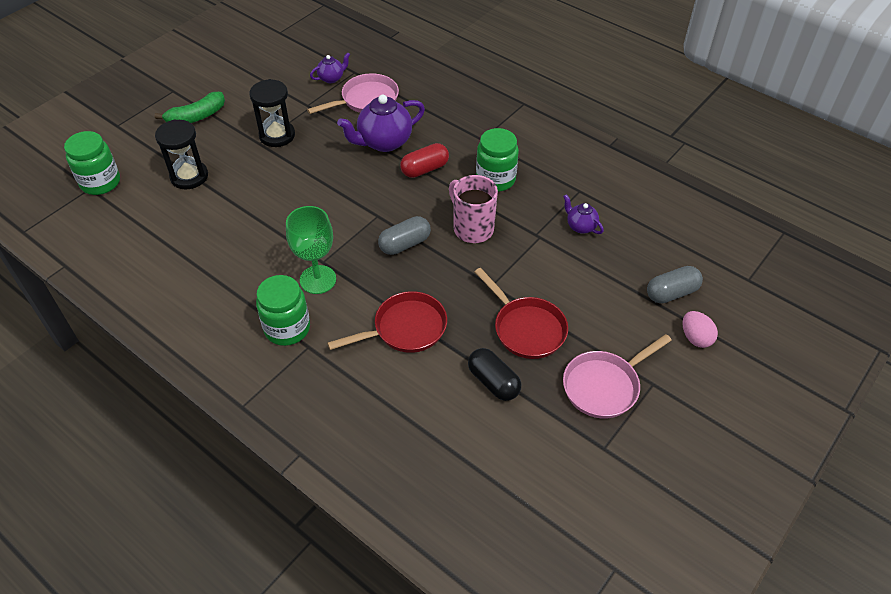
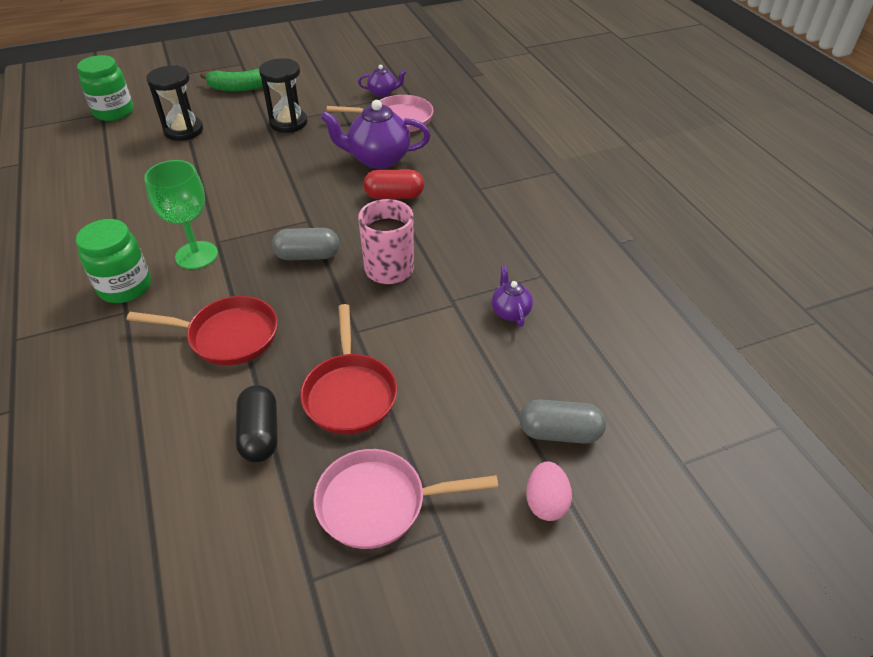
camera: 30 degrees right, 5 degrees down
green jar [476,128,519,192] -> none

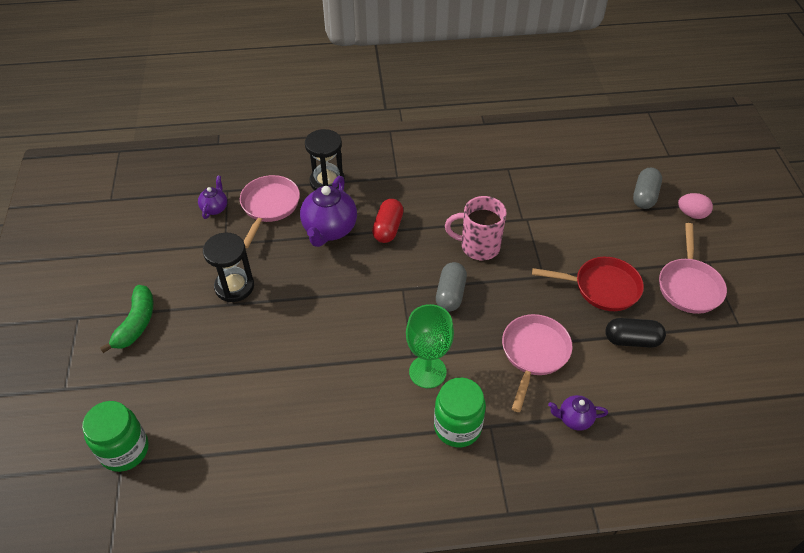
camera: 75 degrees left, 5 degrees up
red pan [127,296,278,365] -> pink pan [502,314,572,412]
black hourglass [146,65,203,141] -> black hourglass moved to [305,129,345,190]
purple teapot [492,265,533,327] -> purple teapot moved to [548,395,608,431]

